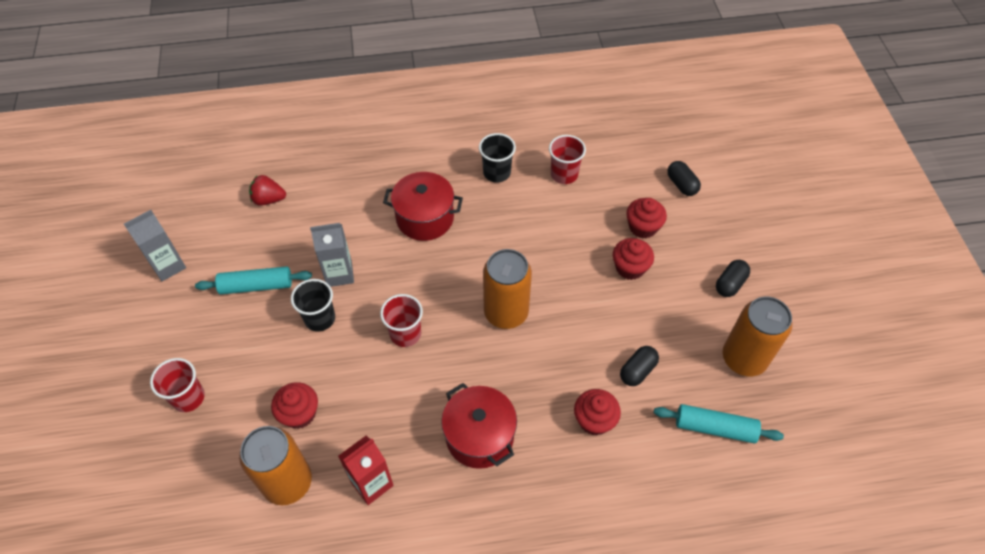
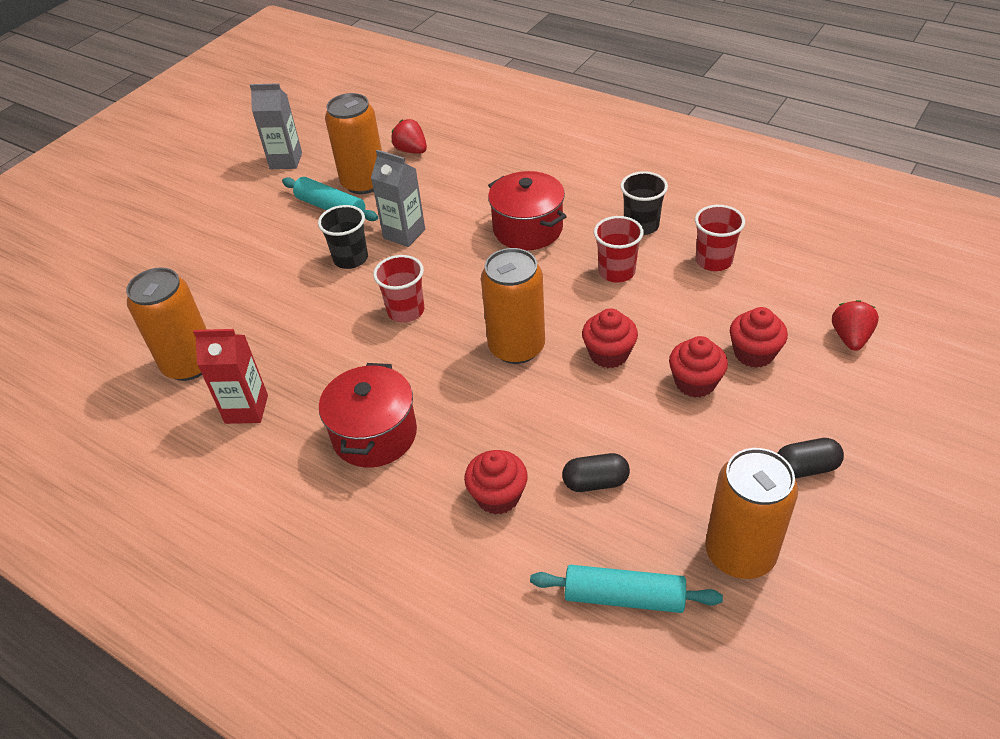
camera: 45 degrees right, 10 degrees down
red cup [150,358,205,412] -> red cup moved to [594,216,644,283]
red cupcake [271,382,318,429] -> red cupcake moved to [582,308,638,368]
turquoise rolling pin [654,404,784,443] -> turquoise rolling pin turned 45 degrees counterclockwise [530,565,723,613]
black capsule [667,161,701,196] -> red strawberry [832,300,879,351]
none -> orange can [325,93,382,194]

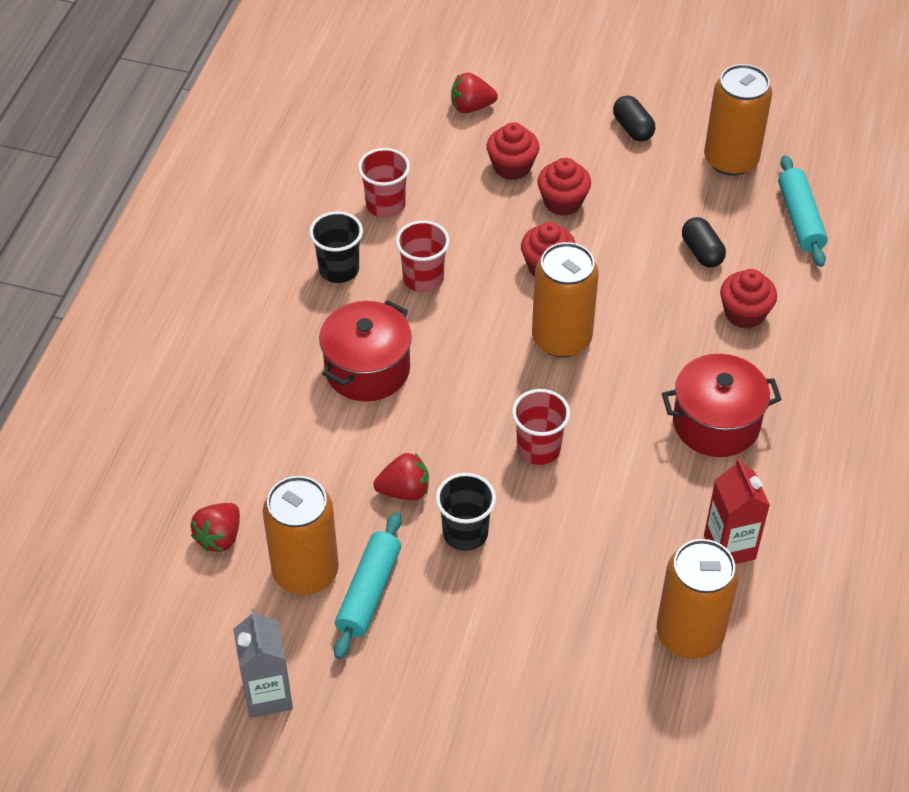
camera: 110 degrees left, 5 degrees up
grey carton [371,150,425,247] -> red strawberry [373,453,429,500]

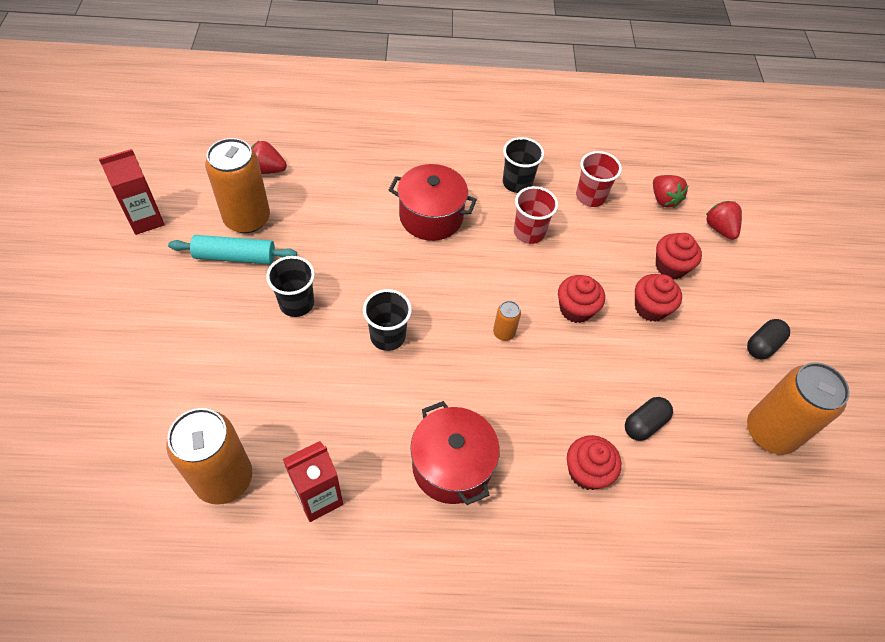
camera: 70 degrees right, 5 degrees up
grey carton [233,608,293,718] -> red carton [99,149,165,235]
red strawberry [373,453,429,500] -> red strawberry moved to [653,175,689,208]
red cup [512,389,570,465] -> black cup [363,289,412,351]
orange can [532,242,599,358] -> orange can [493,301,521,341], size x0.45
turquoise rolling pin [778,155,828,267] -> none

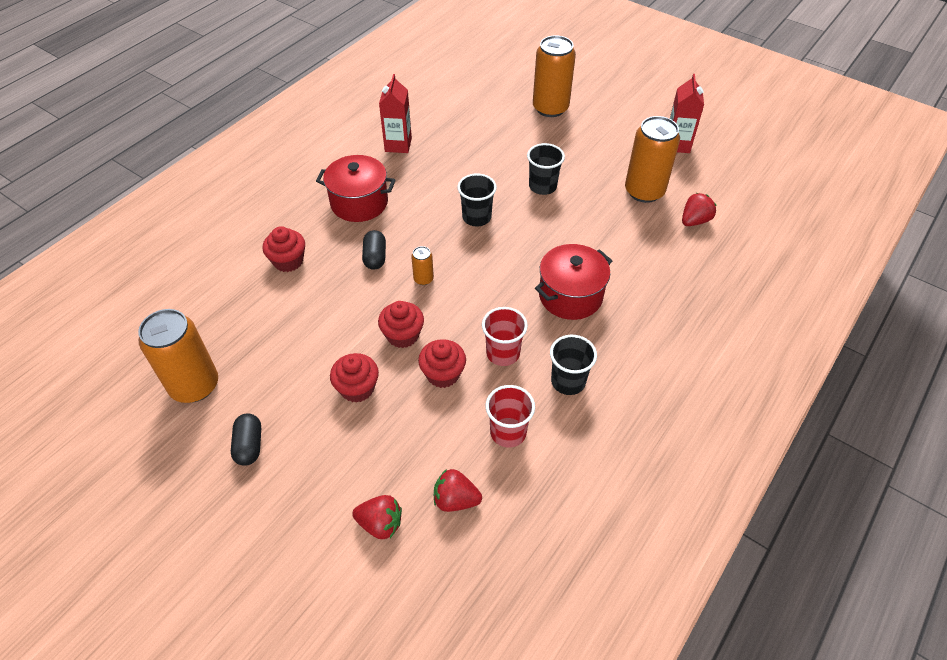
camera: 130 degrees right, 5 degrees down
orange can [166,408,252,505] -> orange can moved to [533,35,576,117]
turquoise rolling pin [168,235,297,264] -> none
black capsule [625,397,673,441] -> black capsule moved to [362,230,386,270]
red cupcake [656,233,702,279] -> red cupcake moved to [418,339,466,388]

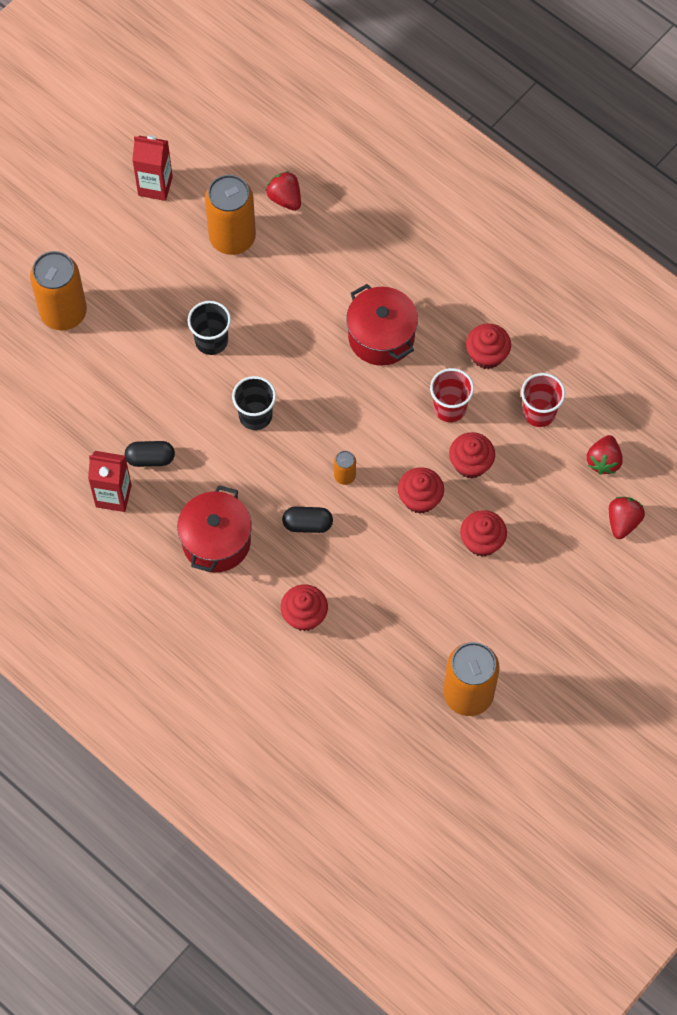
camera: 85 degrees left, 15 degrees up
black capsule [231,413,261,466] -> black capsule moved to [125,441,175,467]
black cup [550,335,597,395] -> red cupcake [466,323,511,369]

